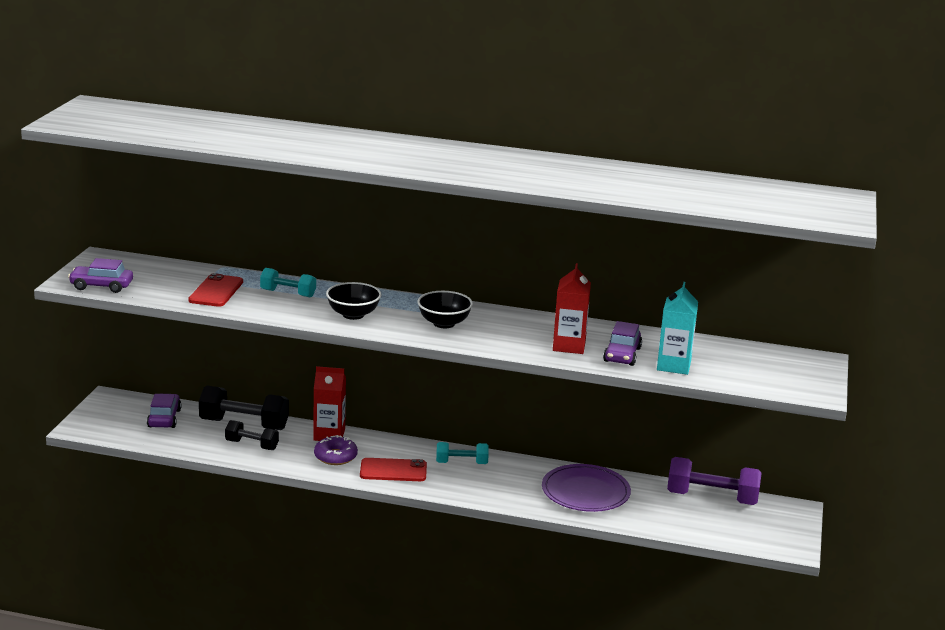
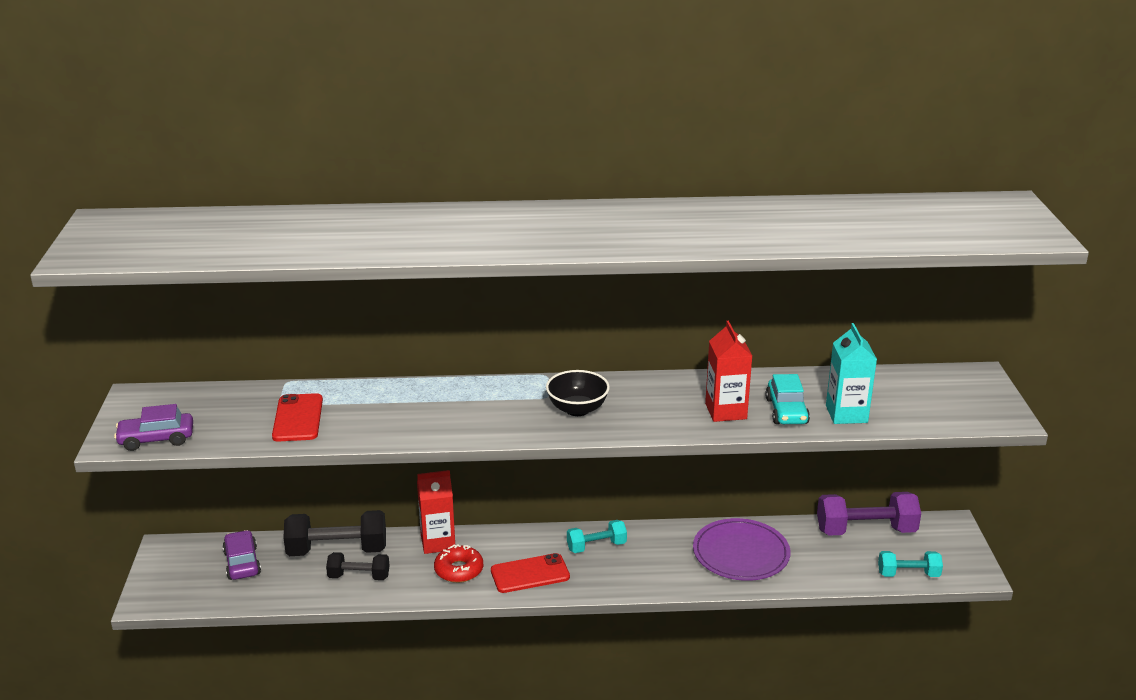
camera: 15 degrees left, 5 degrees up
turquoise dumbbell [260,268,316,298] -> turquoise dumbbell moved to [878,551,943,577]
purple donut [314,435,358,465] -> red donut [434,544,483,583]
black bowl [326,282,381,320] -> none
purple car [603,321,642,366] -> turquoise car [765,374,810,424]

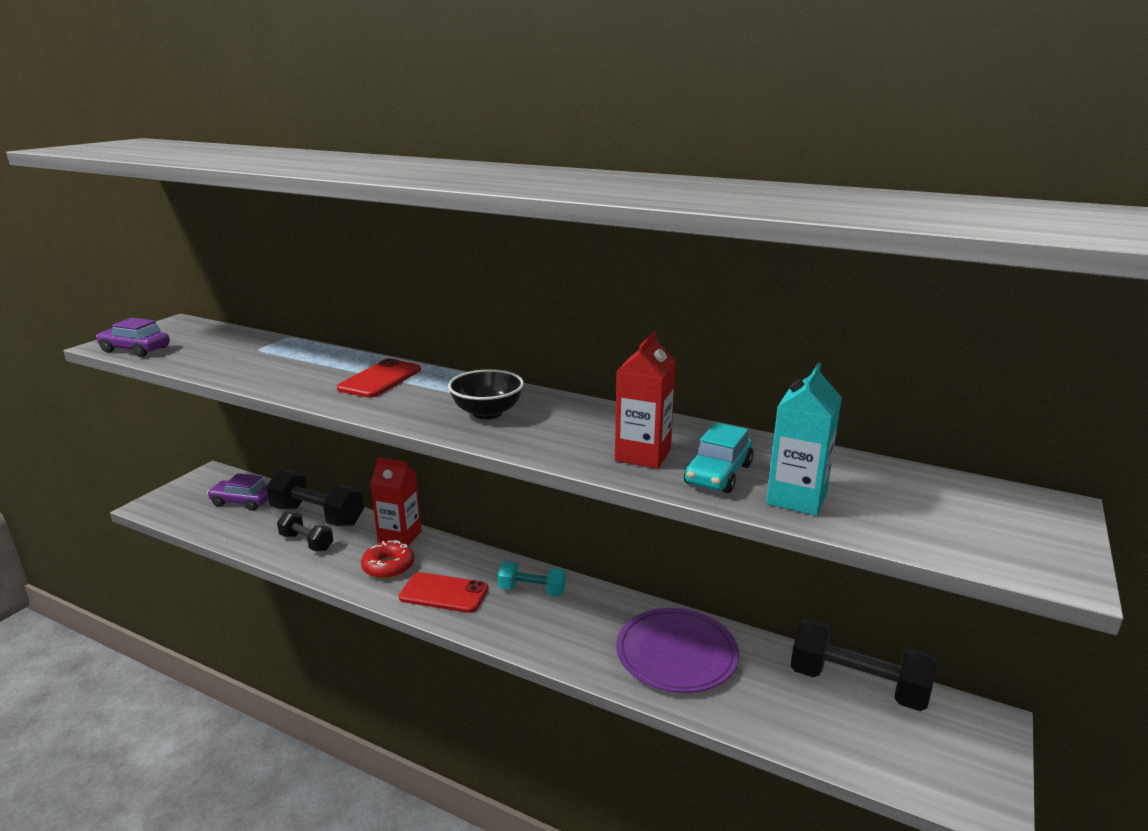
camera: 30 degrees right, 5 degrees down
purple car [223,530,261,580] -> purple car turned 90 degrees counterclockwise [207,473,268,511]
red phone [272,393,323,441] -> red phone moved to [337,358,421,398]
purple dumbbell [817,492,921,536] -> black dumbbell [790,618,936,711]
turquoise dumbbell [878,551,943,577] -> none

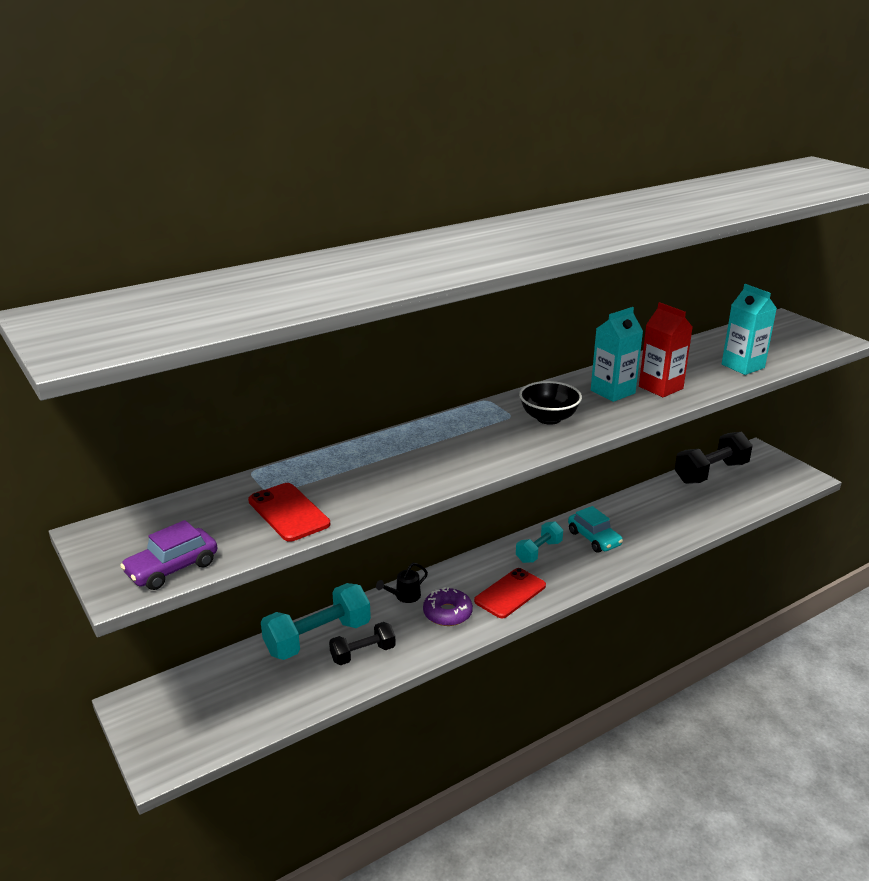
camera: 60 degrees left, 5 degrees up
purple car [207,473,268,511] -> none
black dumbbell [266,470,364,526] -> turquoise dumbbell [261,583,371,660]
red phone [337,358,421,398] -> red phone moved to [248,483,330,542]
red donut [361,540,414,579] -> purple donut [423,587,473,626]
red carton [370,457,422,546] -> black watering can [376,563,428,603]
purple plate [616,608,739,693] -> none
turquoise car [684,422,754,493] -> turquoise car moved to [568,506,623,553]
none -> turquoise carton [591,307,643,402]

